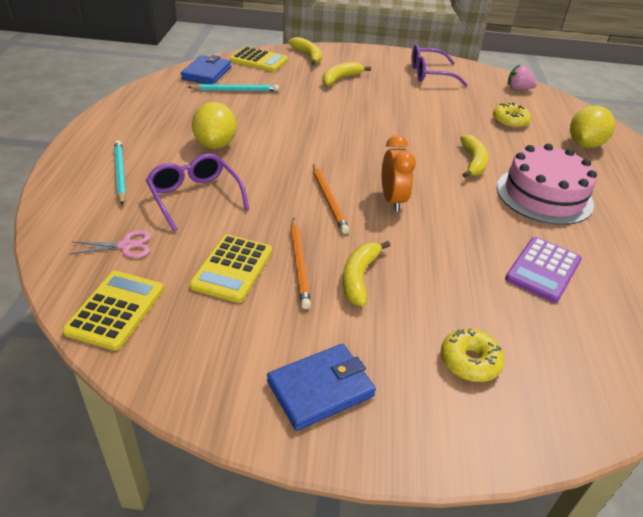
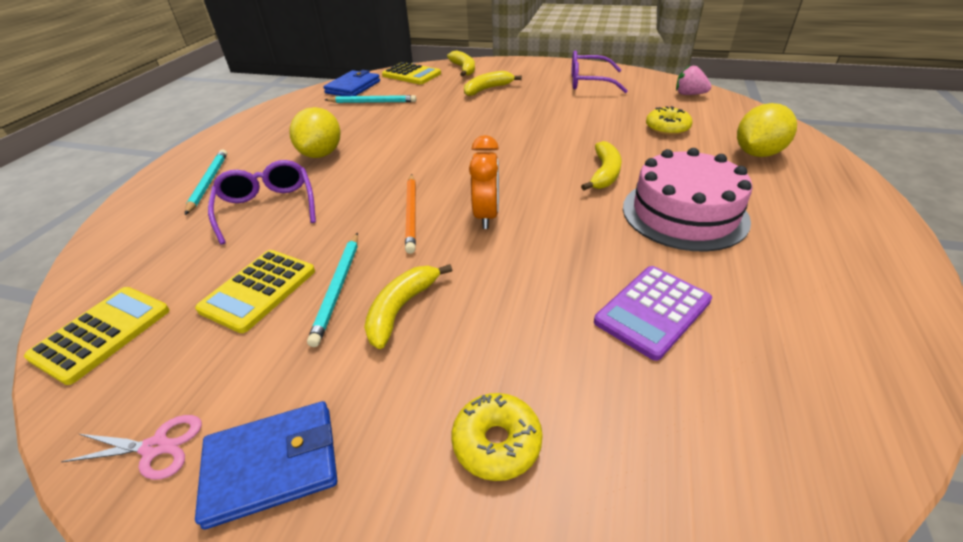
camera: 15 degrees right, 0 degrees up
pink scissors [70,230,151,258] -> pink scissors moved to [61,415,202,480]
orange pencil [291,218,311,309] -> turquoise pencil [307,233,358,347]

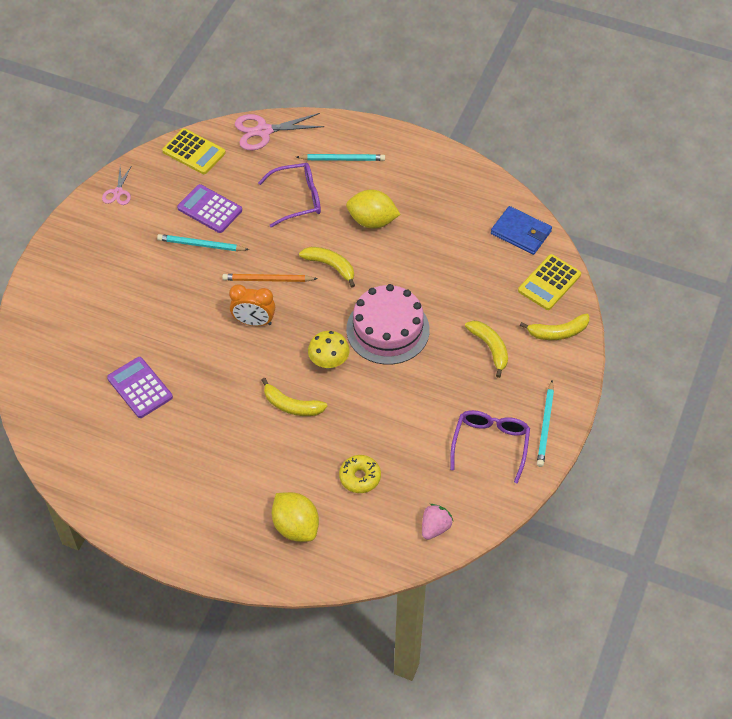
camera: 95 degrees right, 15 degrees up
yellow calculator [195,250,315,333] -> purple calculator [177,184,242,233]
blue wallet [195,401,337,530] -> none
turquoise pencil [325,95,416,103] -> turquoise pencil moved to [537,380,554,467]
yellow banana [364,264,452,349] -> yellow banana moved to [299,247,355,288]
yellow donut [452,393,543,481] -> none
pink cake [623,148,753,252] -> pink cake moved to [346,284,430,365]
none -> pink scissors [235,113,324,151]
none -> yellow mushroom [308,331,350,369]

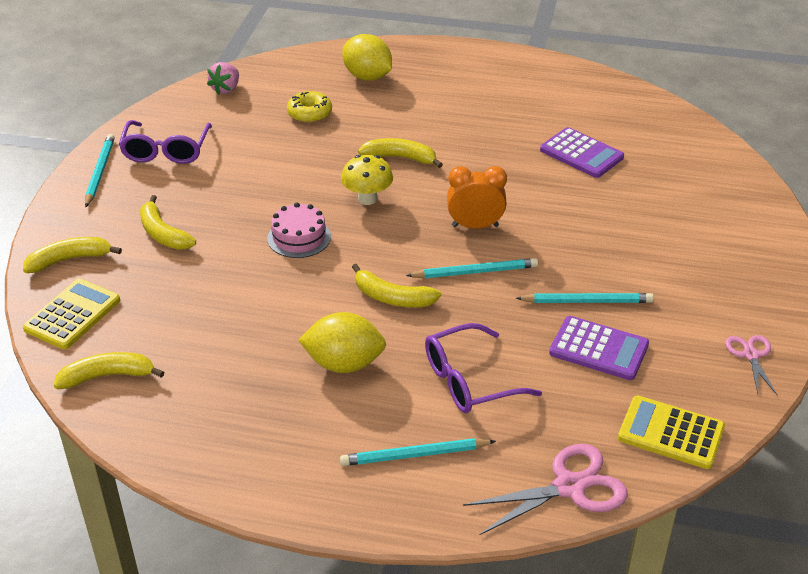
camera: 170 degrees right, 15 degrees down
orange pencil [222,274,318,282] -> turquoise pencil [406,258,538,278]
pink cake [346,284,430,365] -> pink cake [267,203,331,258], size x0.58
blue wallet [491,206,552,255] -> yellow banana [54,352,164,389]

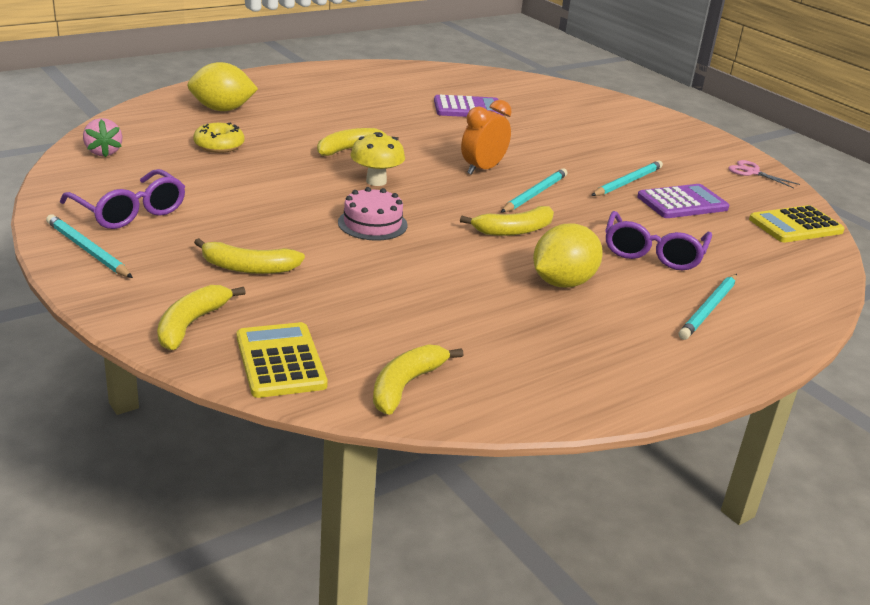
camera: 50 degrees left, 10 degrees down
pink scissors [463,444,628,535] -> none

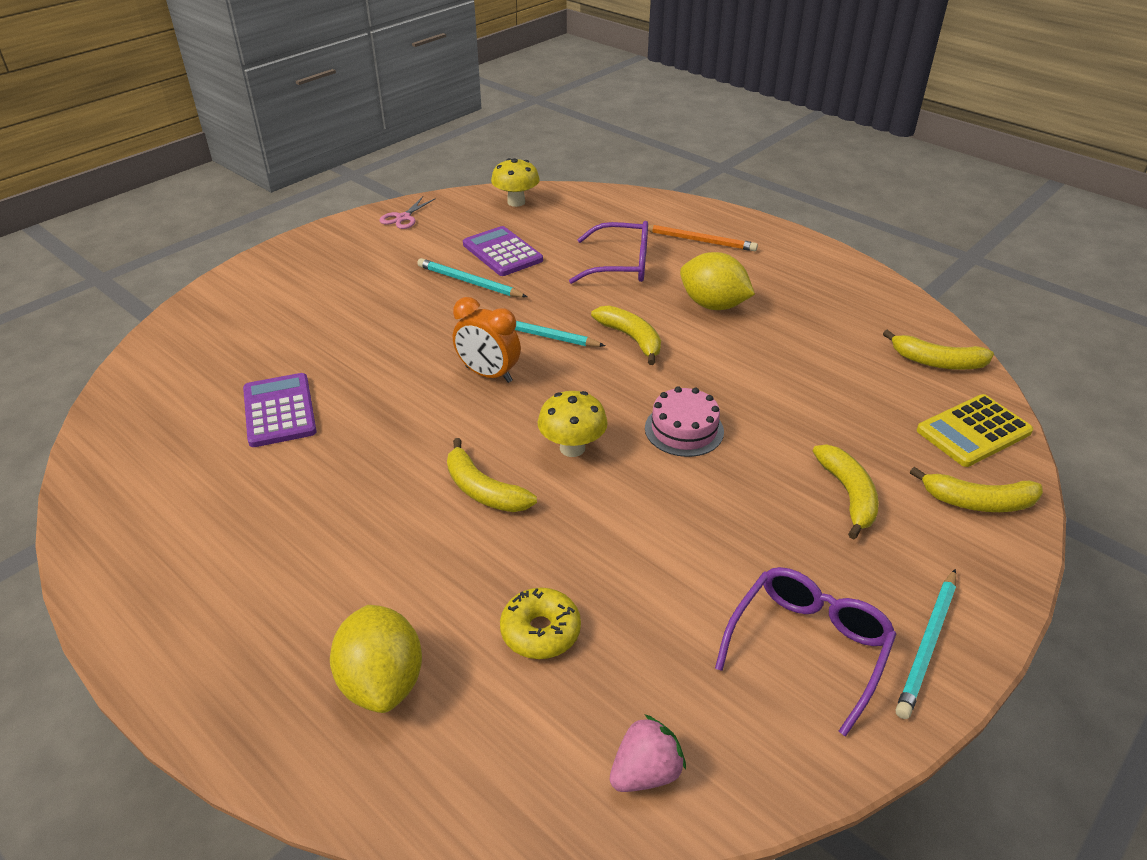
camera: 100 degrees left, 10 degrees up
turquoise pencil [679,274,737,340] -> orange pencil [648,225,758,251]
yellow calculator [749,205,845,242] -> yellow mushroom [491,158,540,207]

